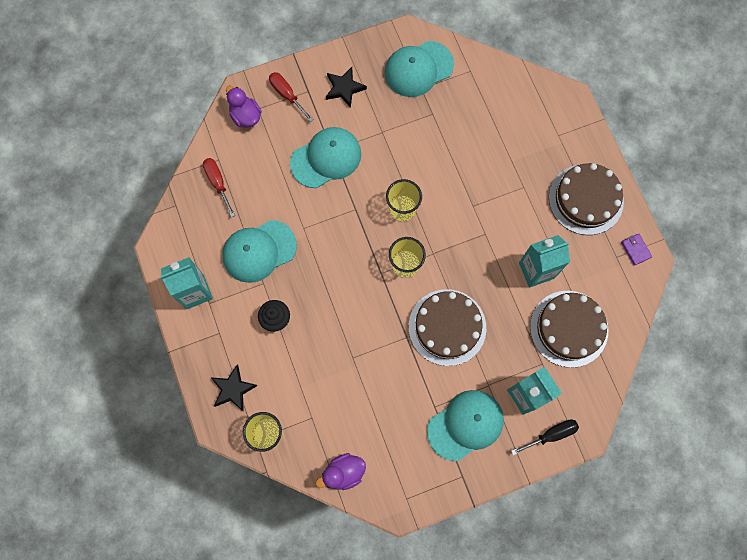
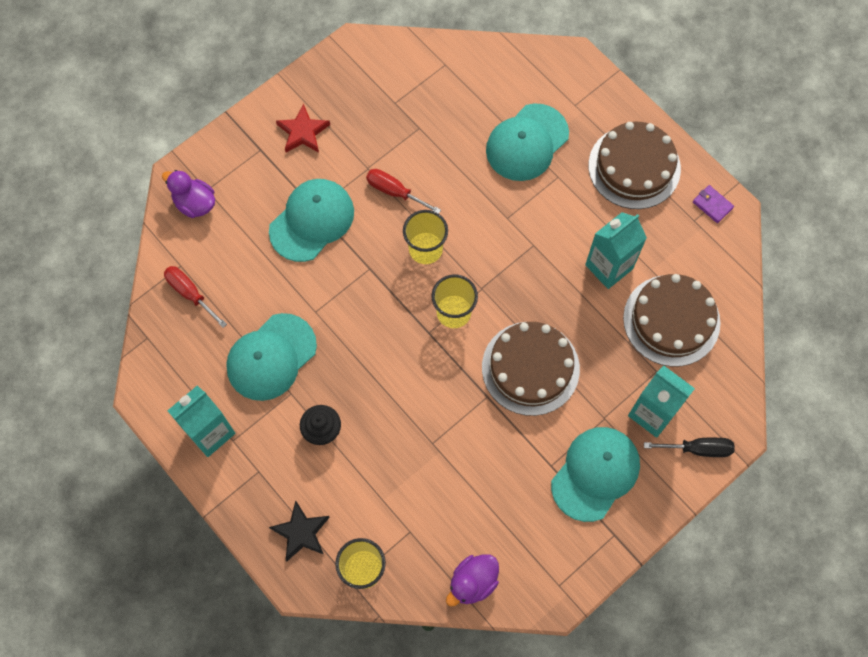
camera: 20 degrees left, 5 degrees down
red screwdriver [269,72,314,122] -> red screwdriver moved to [366,169,441,214]
black star [326,67,367,108] -> red star [276,104,330,153]
turquoise cap [385,41,454,97] -> turquoise cap moved to [486,103,569,181]
black screwdriver [511,419,579,455] -> black screwdriver turned 45 degrees clockwise [644,438,735,457]

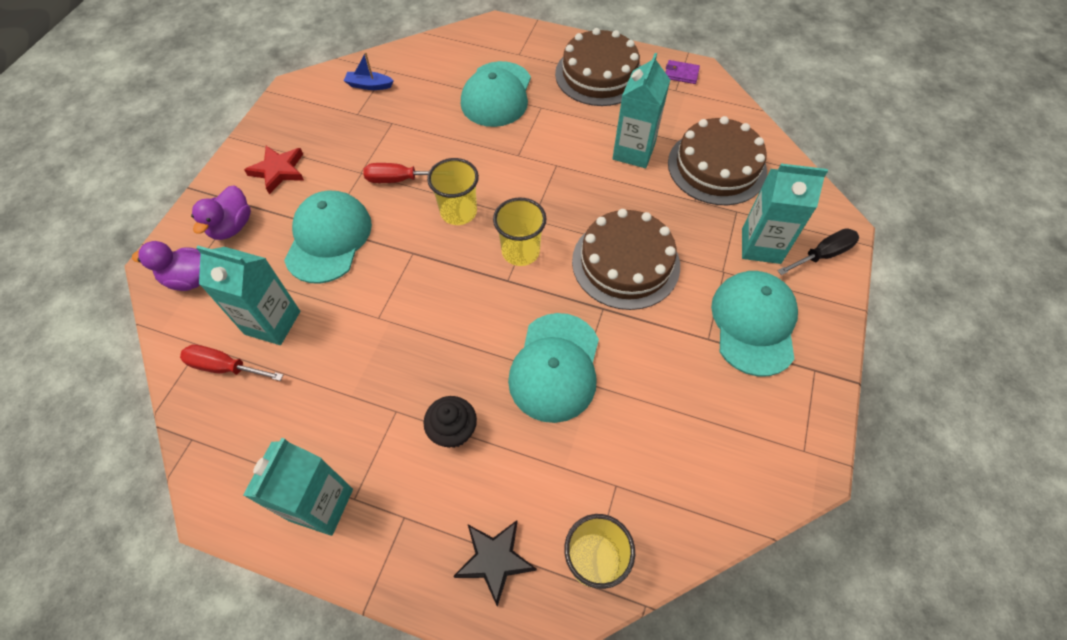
camera: 30 degrees left, 10 degrees down
turquoise cap [226,313,317,401] -> turquoise cap moved to [508,313,599,423]
purple duck [446,554,499,606] -> purple duck moved to [191,185,251,240]
none -> turquoise carton [196,246,300,345]
none -> blue boat [344,52,394,90]

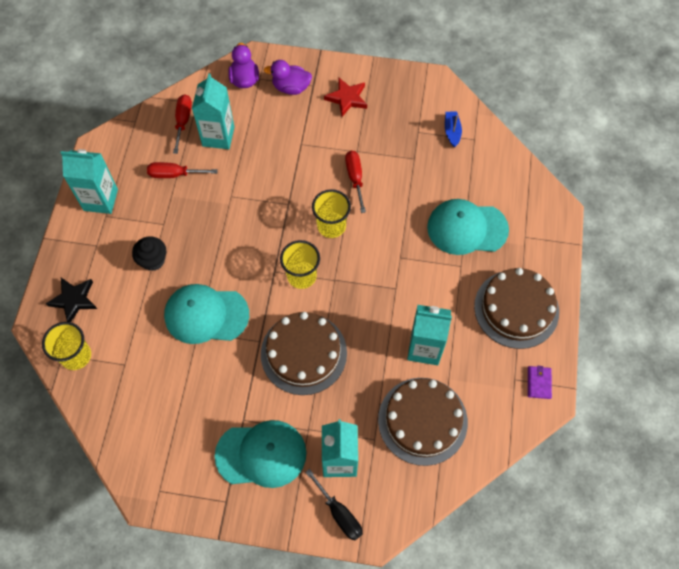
camera: 80 degrees right, 5 degrees up
turquoise cap [284,191,372,284] -> none
none -> red screwdriver [147,162,218,178]

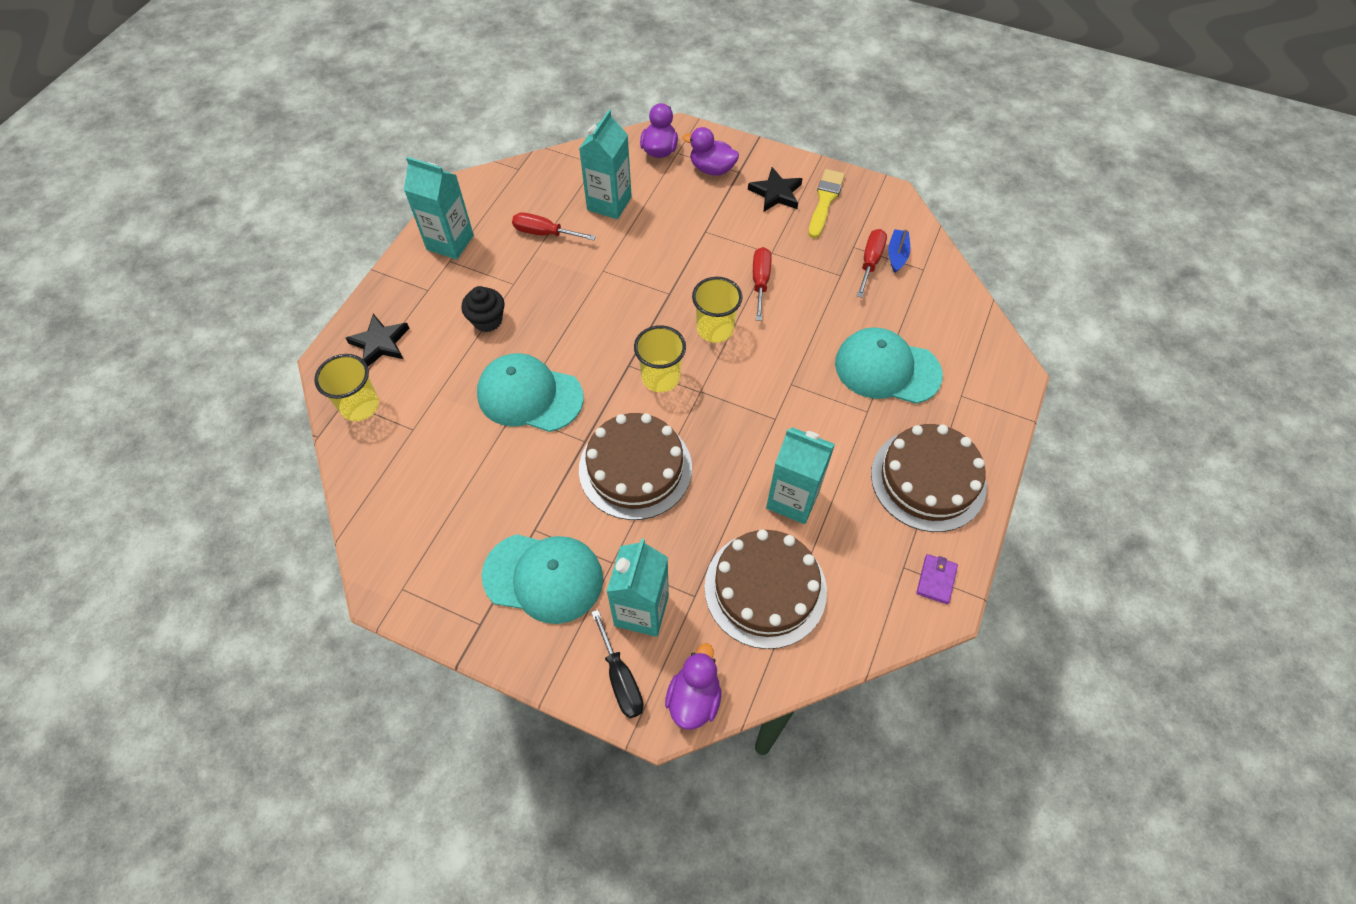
camera: 15 degrees right, 5 degrees down
red screwdriver [173,94,192,154] -> red screwdriver moved to [857,229,887,298]
red star [324,78,367,117] -> black star [748,167,803,212]
none -> purple duck [665,643,722,730]
none -> yellow brush [808,169,845,238]

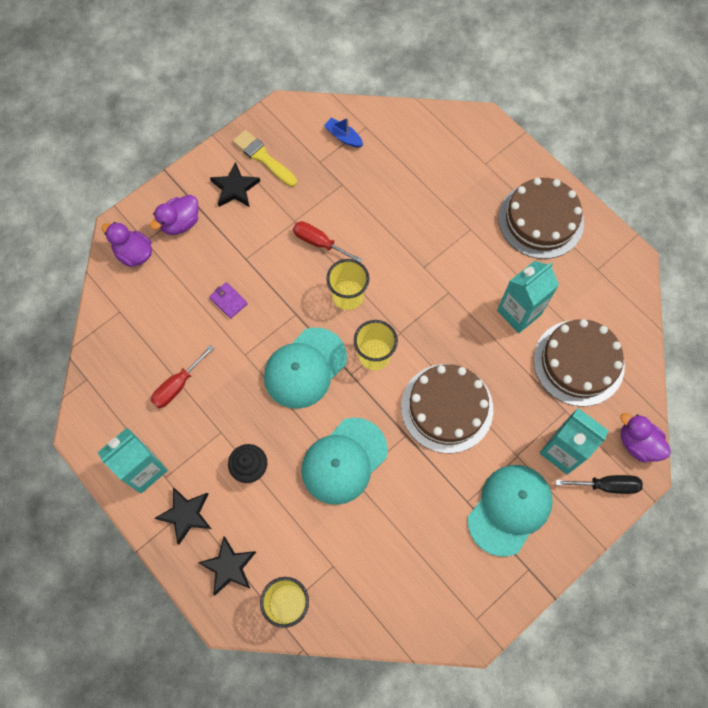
camera: 65 degrees left, 10 degrees up
turquoise carton [579,110,632,220] -> none
turquoise cap [835,327,943,404] -> turquoise cap moved to [264,327,347,409]
red screwdriver [857,229,887,298] -> none
purple wallet [916,554,958,604] -> purple wallet moved to [209,282,248,319]
none -> black star [155,487,211,545]

